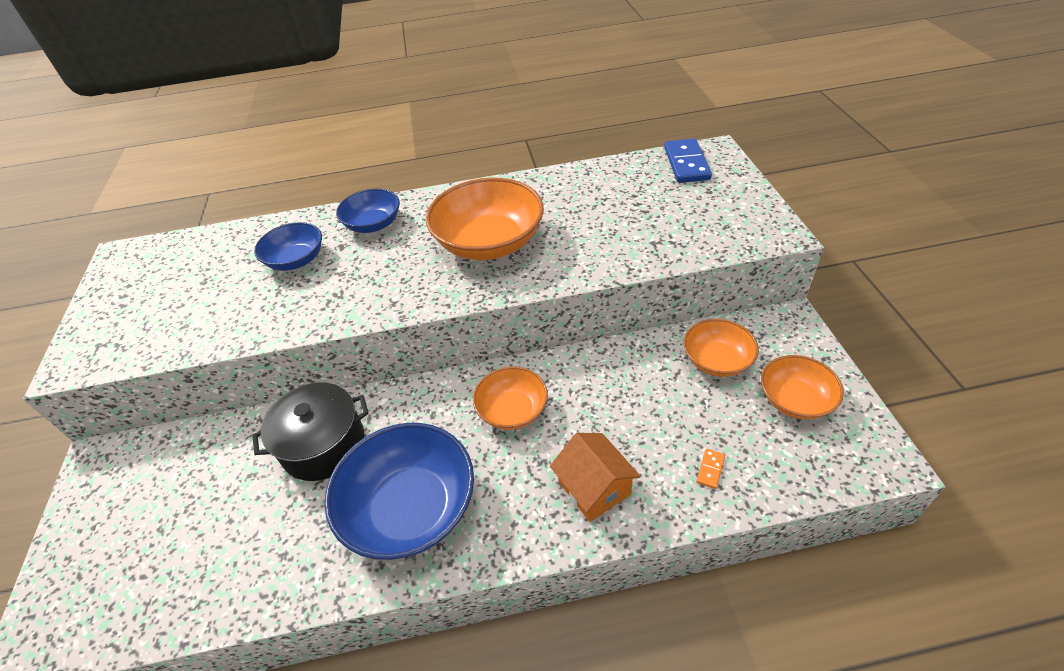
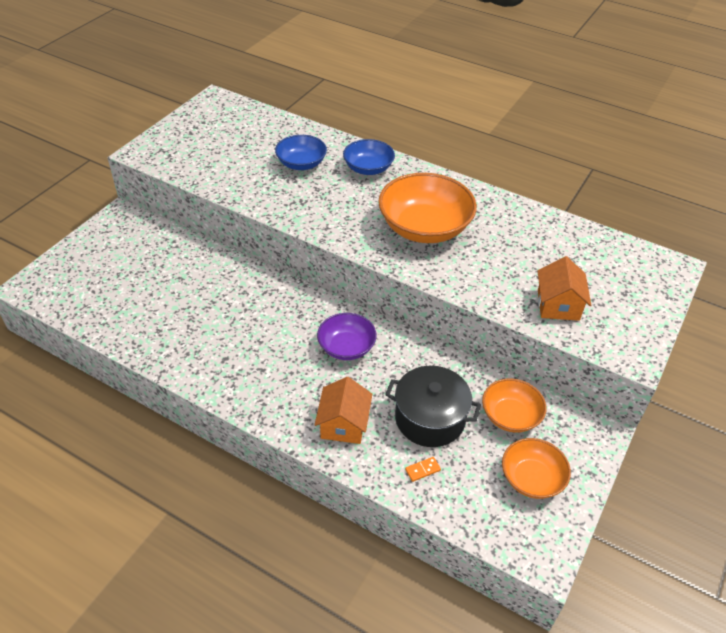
camera: 35 degrees right, 0 degrees up
black pot [252,382,369,481] -> black pot moved to [385,366,481,447]
blue bowl [324,423,474,560] -> none
orange bowl [473,367,548,430] -> purple bowl [317,313,377,360]
blue domino [664,138,712,183] -> none
none -> orange house [537,256,591,321]

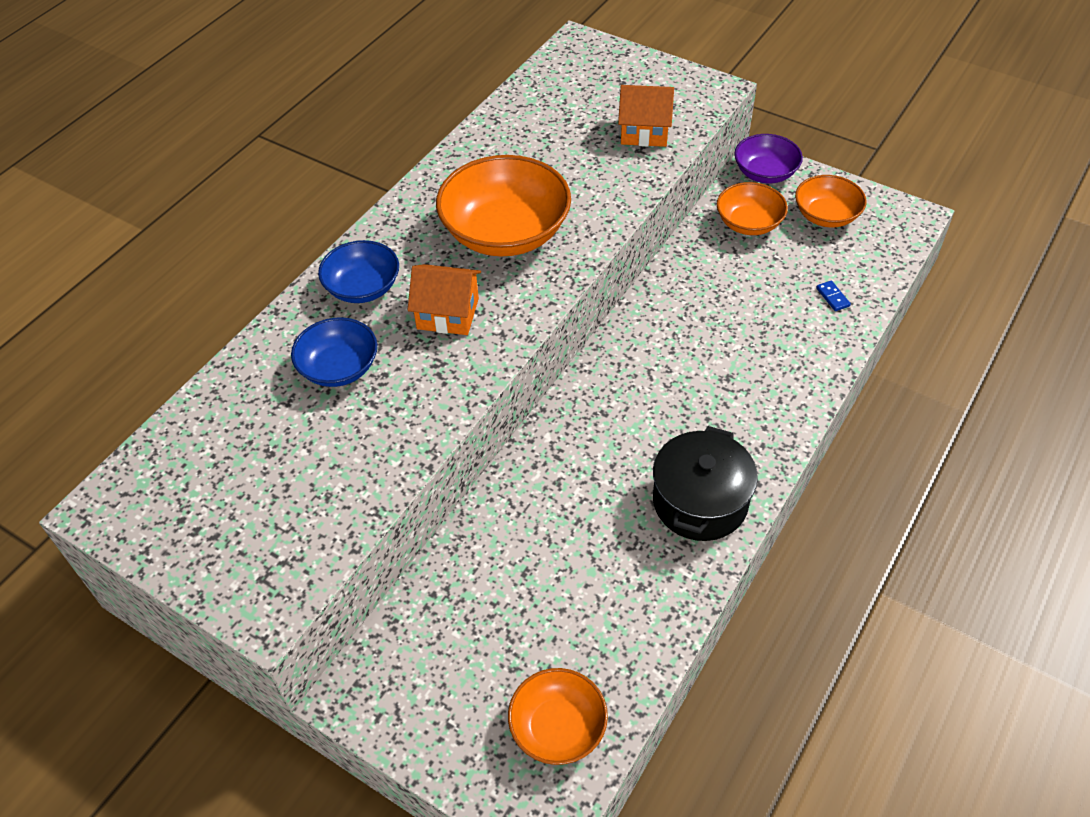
camera: 85 degrees left, 5 degrees up
orange house [315,377,372,444] -> orange house moved to [408,264,481,335]
purple bowl [317,313,377,360] -> purple bowl moved to [734,134,803,183]
black pot [385,366,481,447] -> black pot moved to [653,426,758,541]
orange domino [405,457,441,482] -> blue domino [816,280,851,311]
none -> orange bowl [508,668,608,765]

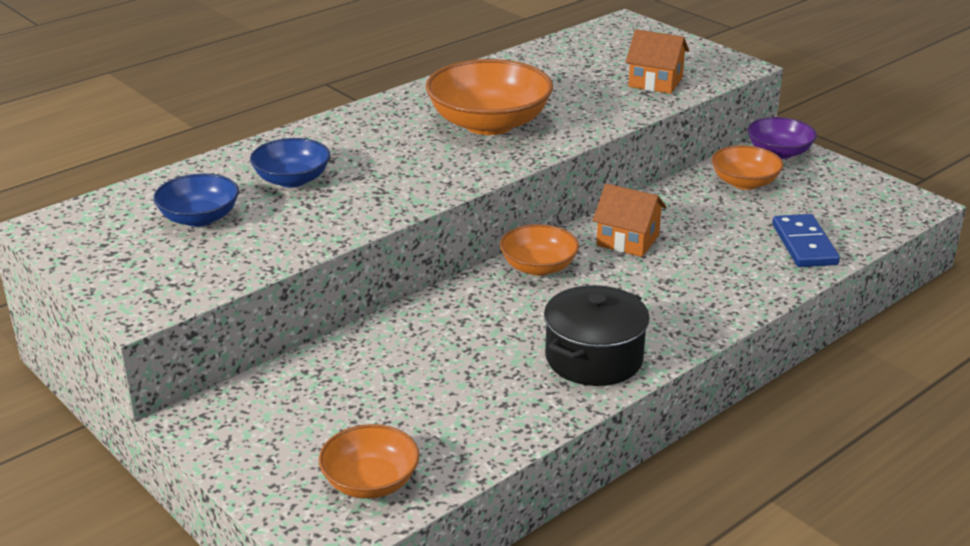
camera: 15 degrees right, 20 degrees down
blue bowl [318,240,399,303] -> blue bowl moved to [153,174,239,227]
orange house [408,264,481,335] -> orange house moved to [593,184,667,257]
orange bowl [795,175,867,227] -> orange bowl moved to [500,224,579,276]
blue domino [816,280,851,311] -> blue domino [772,214,840,267], size x2.29

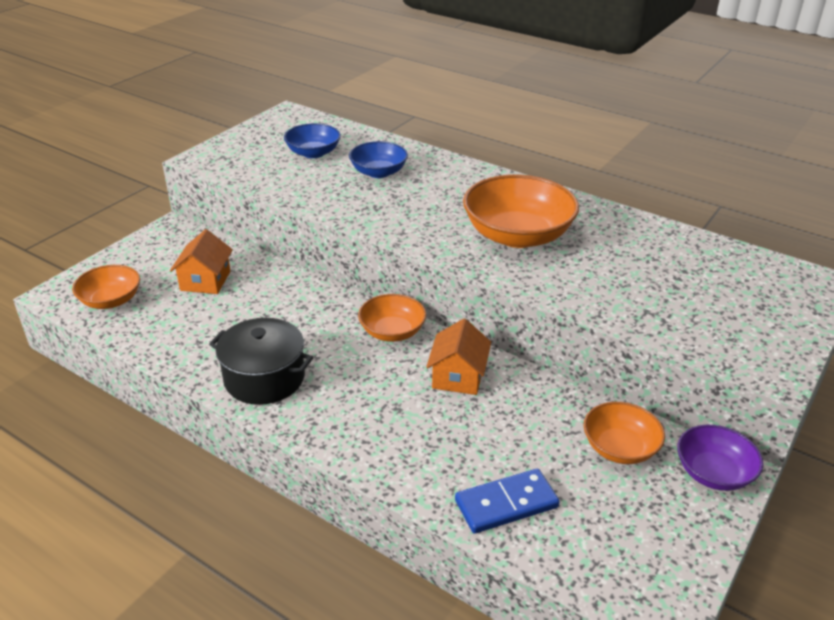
camera: 75 degrees right, 5 degrees up
orange house [626,29,689,94] -> orange house moved to [170,229,233,294]

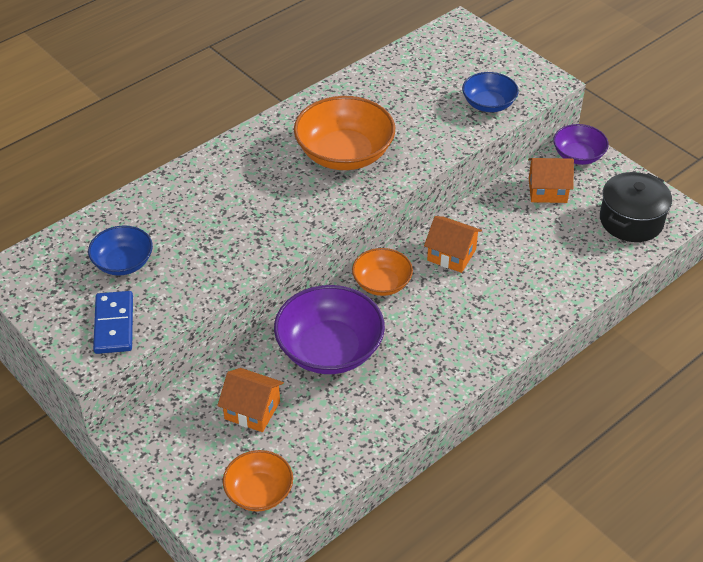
camera: 75 degrees left, 10 degrees up
black pot [209,318,313,405] -> black pot moved to [600,172,672,242]
blue bowl [349,141,408,178] -> blue bowl moved to [462,72,519,112]
blue domino [455,469,560,534] -> blue domino moved to [93,291,133,354]
orange bowl [584,402,665,464] -> orange house [528,158,574,203]
none -> purple bowl [274,285,385,374]

